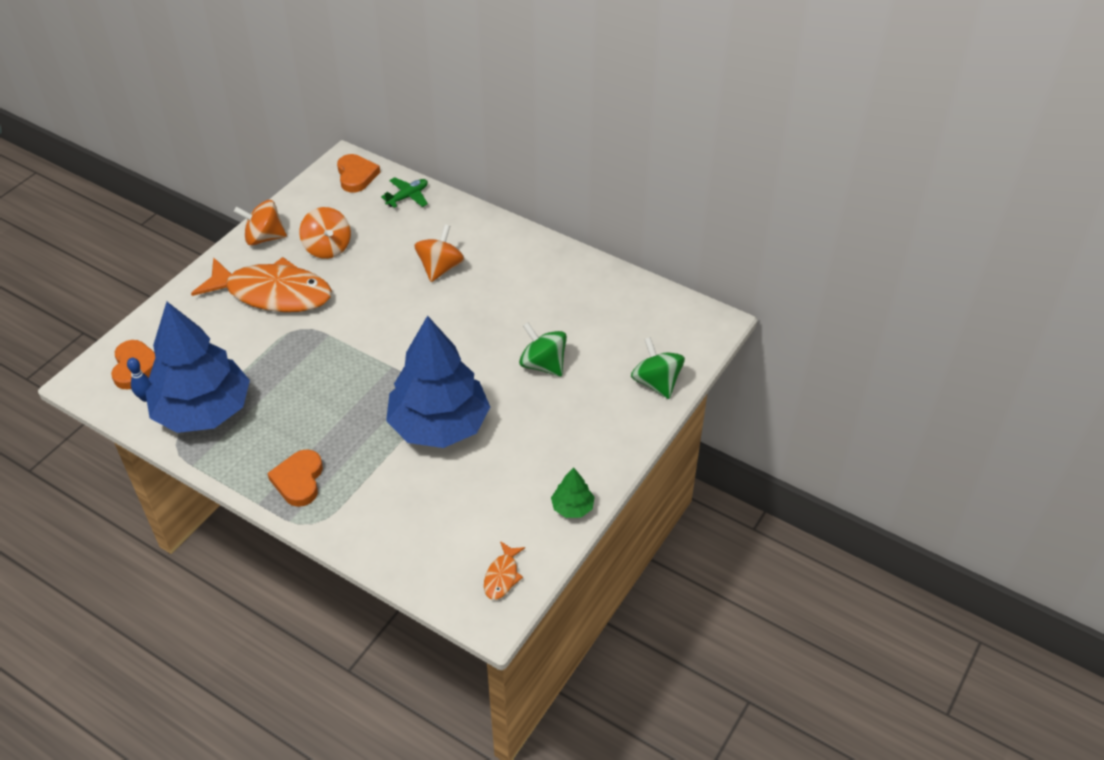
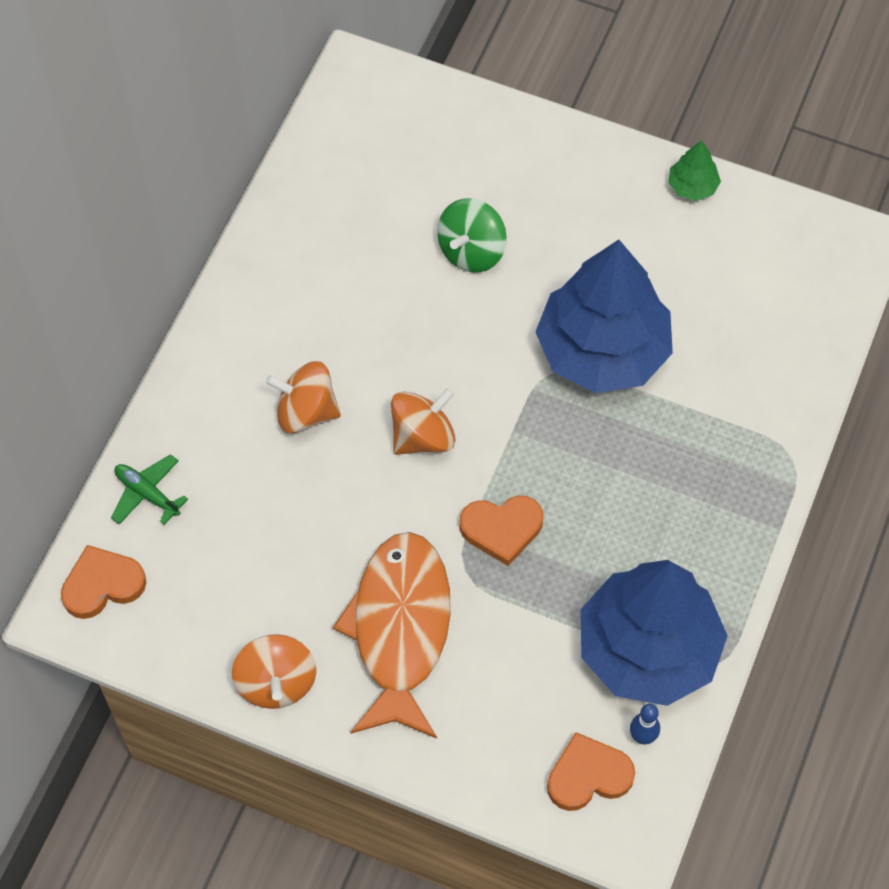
camera: 100 degrees left, 15 degrees up
orange heart [267,449,323,507] -> orange heart moved to [460,495,543,566]
orange spinning top [299,207,351,259] -> orange spinning top moved to [391,388,455,455]
orange fish [484,541,525,600] -> none
green spinning top [631,337,685,399] -> none

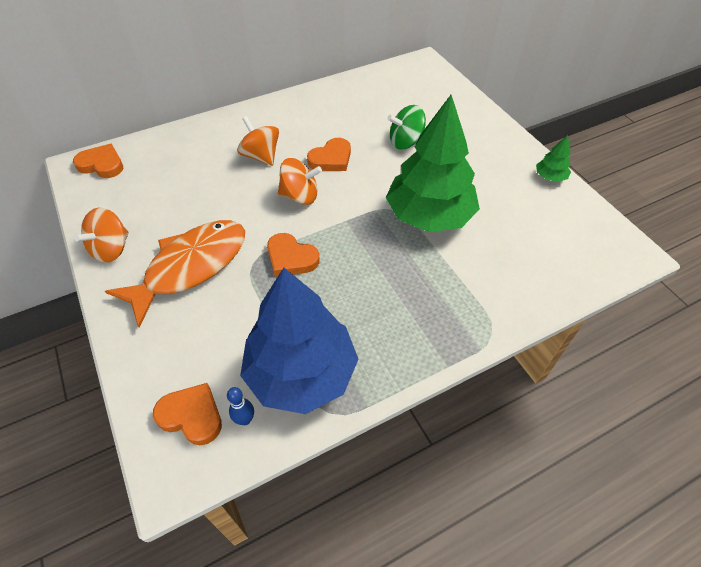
camera: 40 degrees right, 10 degrees down
green plane [111,454,188,525] -> none
blue tree [536,240,673,393] -> green tree [386,95,480,232]
none -> orange heart [307,138,351,171]

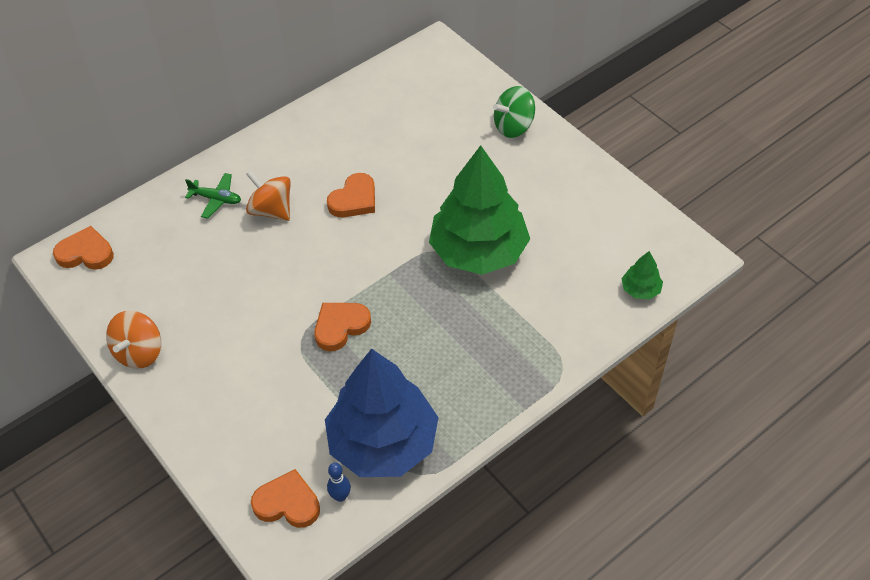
camera: 10 degrees left, 0 degrees up
orange fish [105,220,245,328] -> none
orange heart [267,233,320,277] -> orange heart turned 120 degrees clockwise [314,303,371,351]
orange spinning top [278,158,322,205] -> none
green spinning top [387,105,426,150] -> green spinning top moved to [493,86,535,138]
green tree [536,135,571,182] -> green tree moved to [621,251,663,300]
none -> green plane [185,173,241,219]

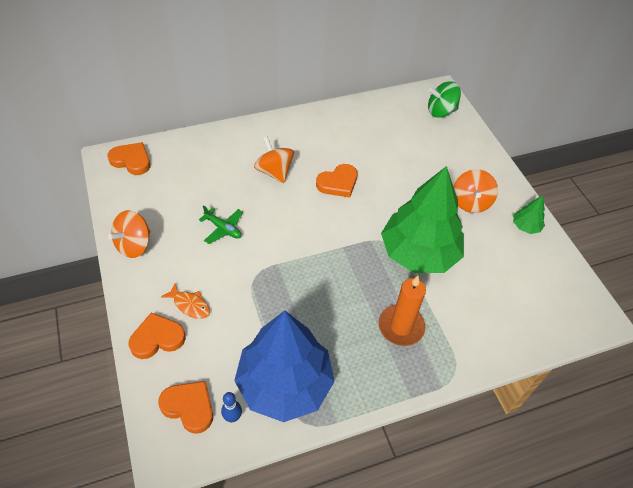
camera: 15 degrees right, 0 degrees up
green plane [185,173,241,219] -> green plane moved to [199,205,243,244]
orange heart [314,303,371,351] -> orange heart moved to [128,312,186,359]
green spinning top [493,86,535,138] -> green spinning top moved to [428,81,461,118]
green tree [621,251,663,300] -> green tree moved to [513,195,545,234]
none -> orange fish [161,283,210,319]
none -> orange candle [379,276,426,346]
none -> orange spinning top [454,169,498,213]

